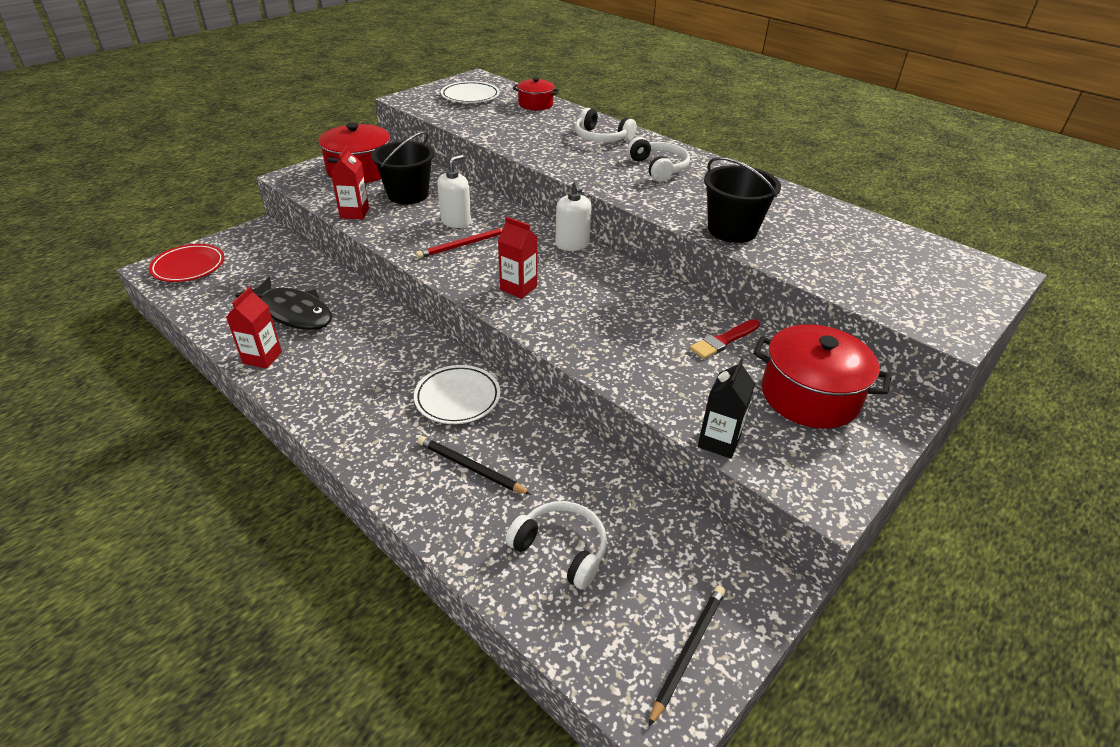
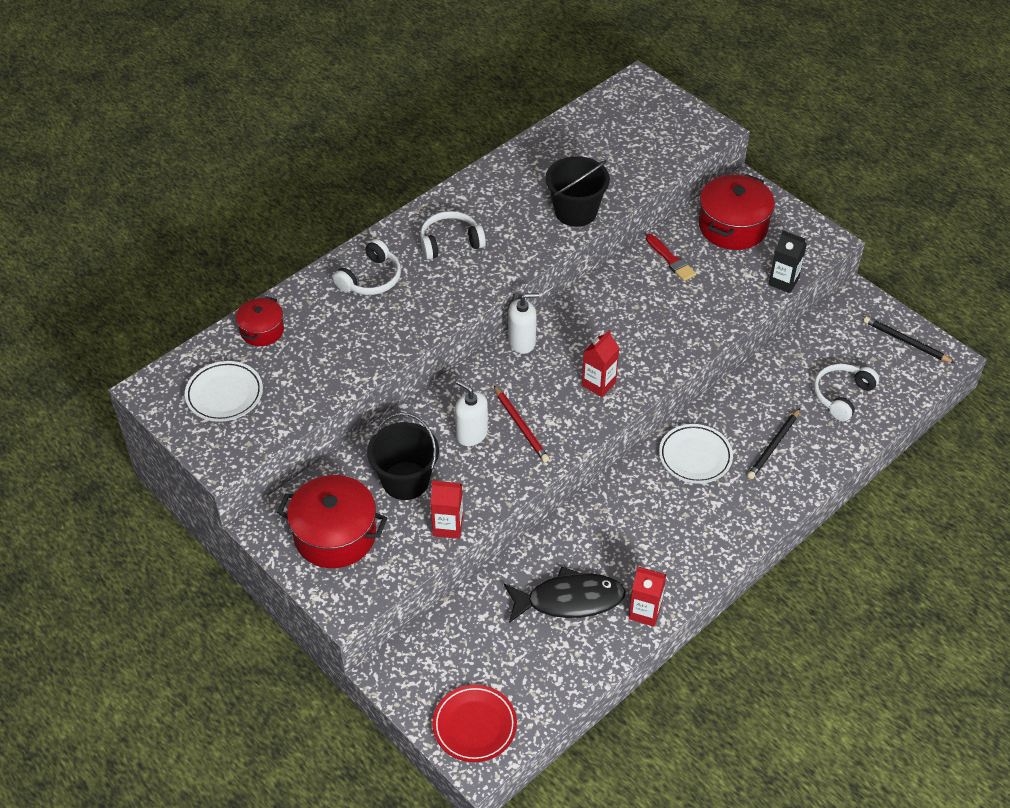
camera: 85 degrees left, 10 degrees up
black fish [235,277,332,330] -> black fish turned 45 degrees clockwise [504,566,626,623]

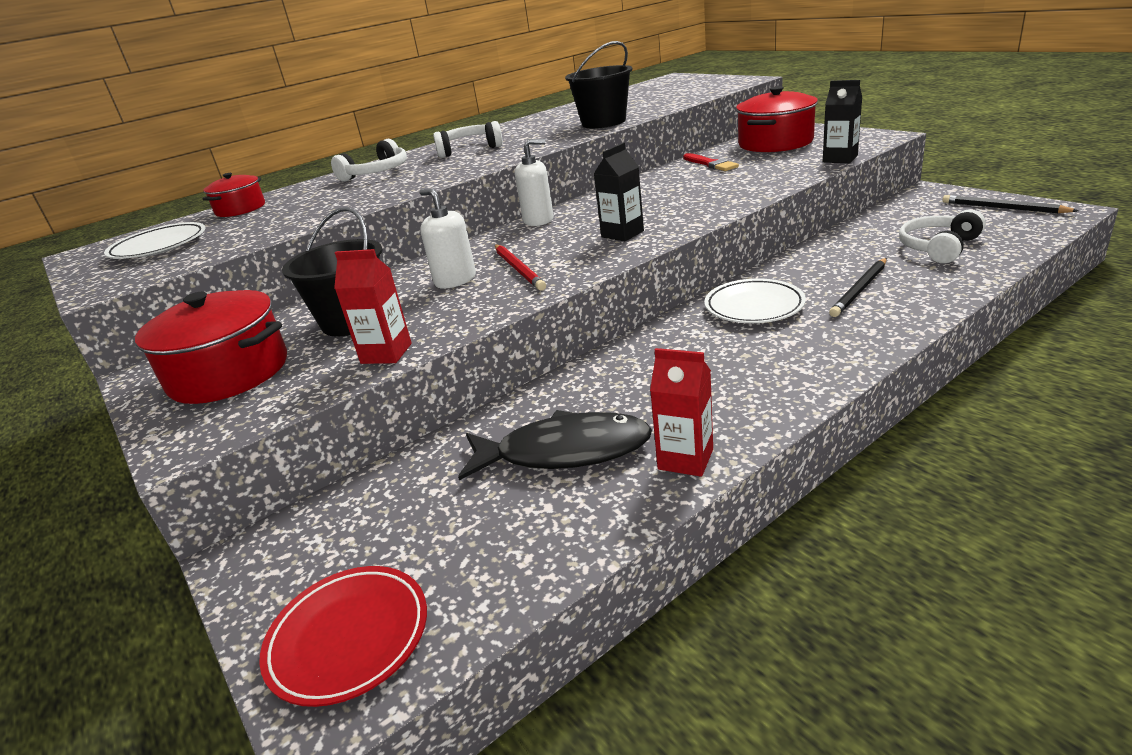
camera: 10 degrees right, 20 degrees down
red carton [582,330,619,397] -> black carton [594,143,644,241]

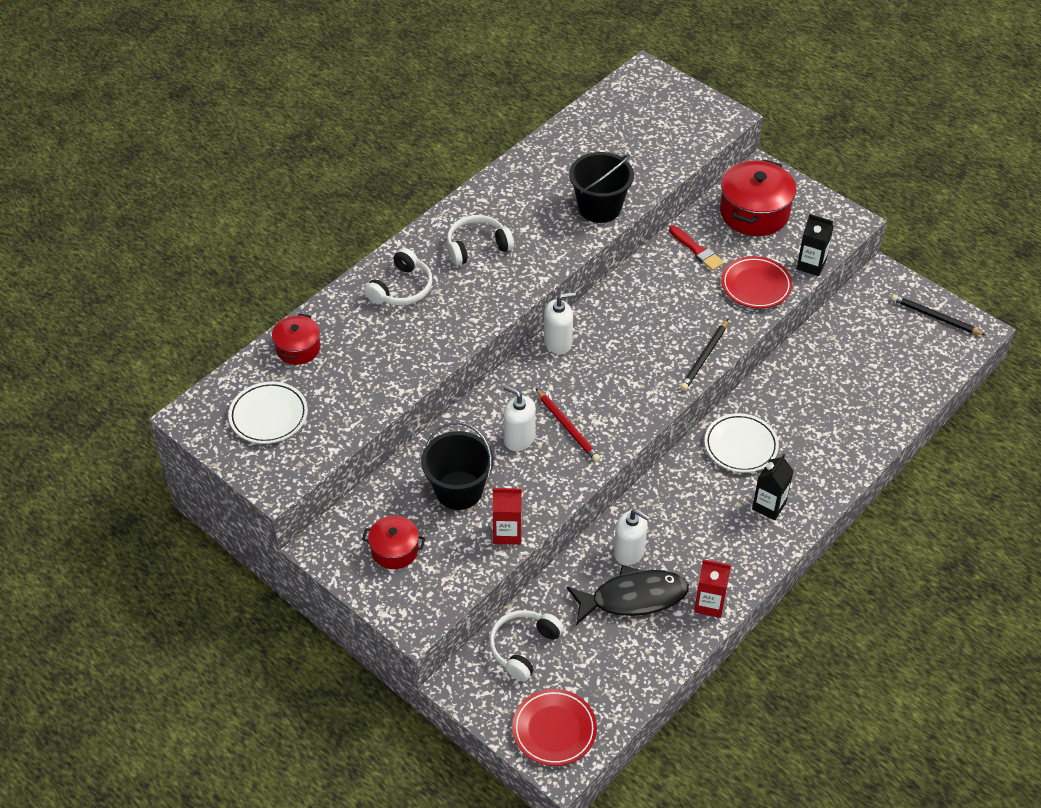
camera: 15 degrees left, 20 degrees up
red pot [135,290,287,404] -> red pot [362,515,425,569], size x0.57
black carton [594,143,644,241] -> black carton moved to [752,454,794,520]
black pencil [829,258,887,317] -> black pencil moved to [680,319,728,391]
white headphones [899,209,986,263] -> white headphones moved to [489,610,564,682]
none -> white soap dispenser [614,509,650,566]
none -> red plate [721,256,792,309]

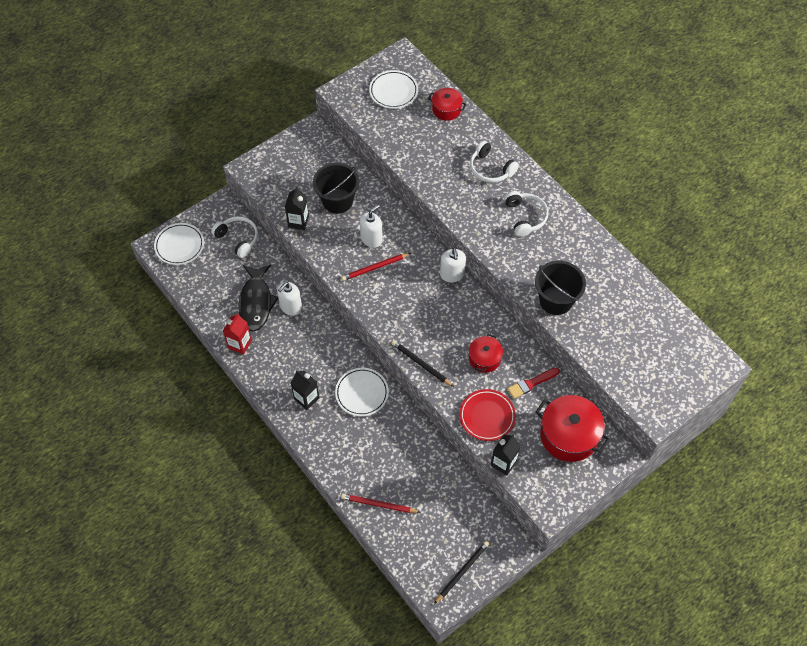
camera: 100 degrees right, 10 degrees up
red pot [362,515,425,569] -> red pot moved to [469,334,503,373]
red carton [493,486,522,545] -> black carton [285,187,309,230]
red plate [512,689,597,766] -> white plate [154,223,204,265]
none -> red pencil [341,494,421,513]

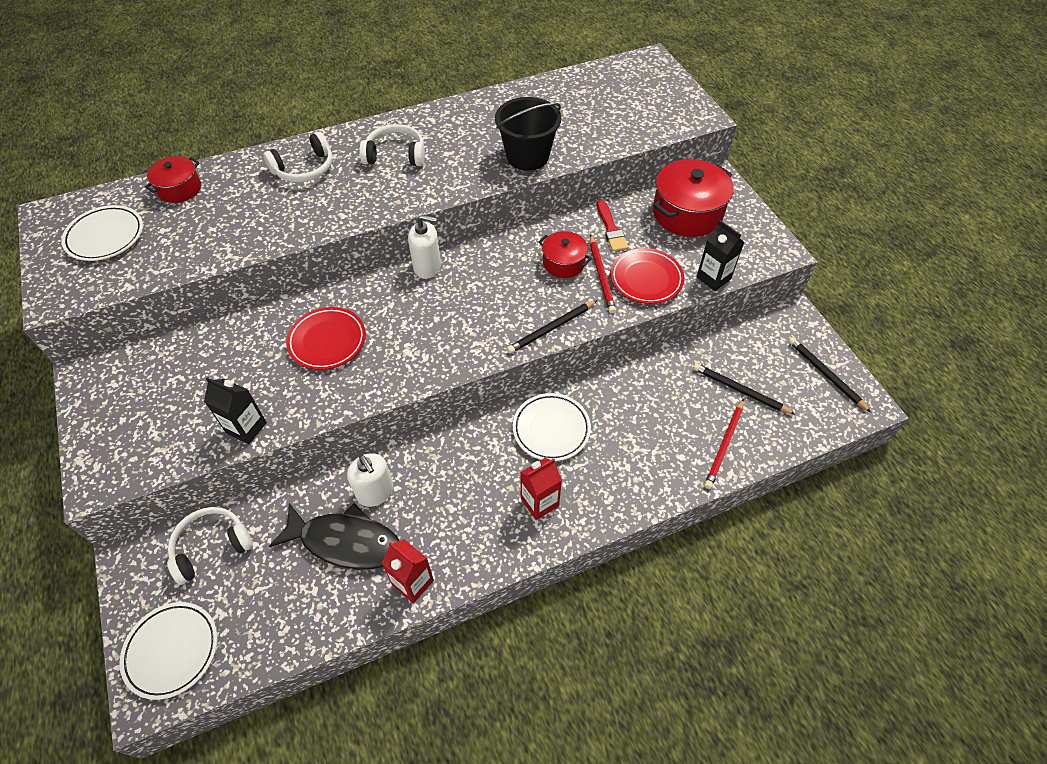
camera: 75 degrees left, 5 degrees down
black carton [291,370,319,410] -> red carton [520,458,562,520]
black bucket [313,163,359,214] -> none
red pencil [341,253,411,281] -> red pencil moved to [590,234,616,314]
white soap dispenser [360,205,383,248] -> red plate [286,307,366,370]
none -> black pencil [693,363,796,415]

